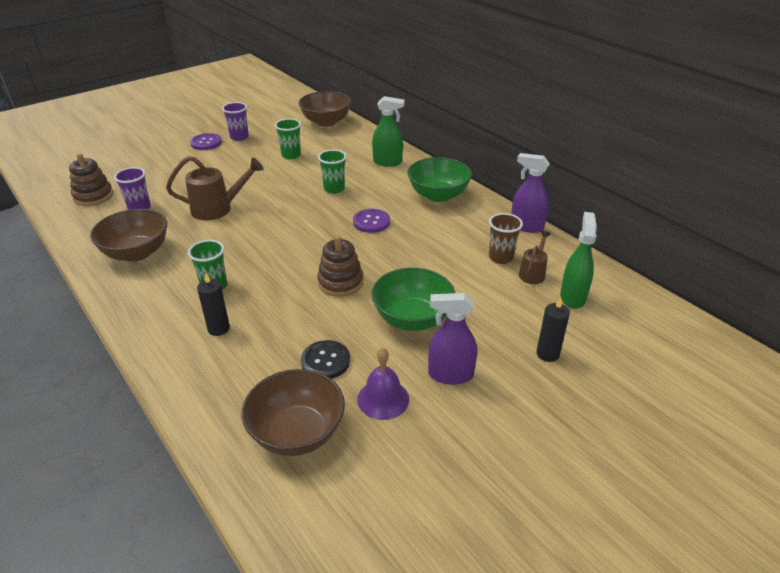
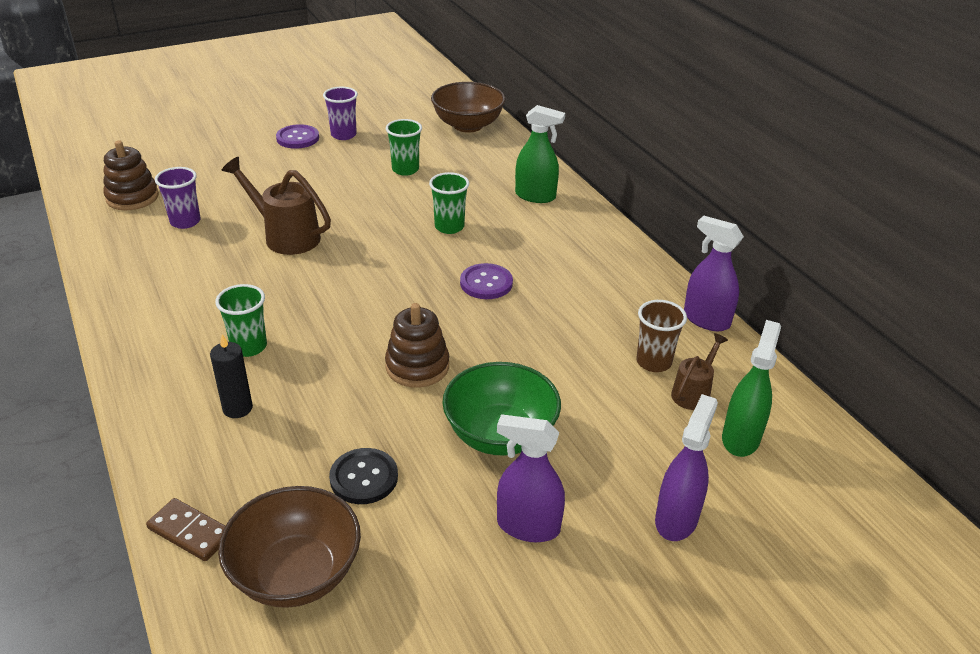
camera: 10 degrees right, 0 degrees up
brown bowl [90,209,167,262] -> none
brown watering can [166,156,264,220] -> brown watering can turned 150 degrees counterclockwise [221,157,331,255]
purple bell [357,348,409,420] -> none
green bowl [408,157,472,202] -> none
black candle [537,297,570,362] -> purple spray bottle [655,394,718,541]
none -> brown domino [146,498,225,561]

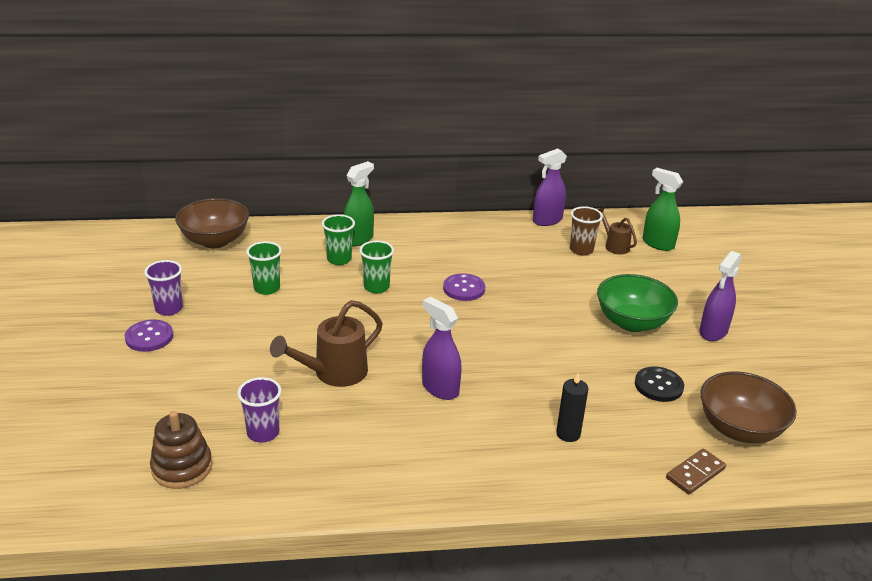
camera: 70 degrees left, 5 degrees down
green cup [215,284,267,357] -> green cup moved to [322,214,355,265]
brown stacking toy [385,303,449,388] -> none
purple spray bottle [655,394,718,541] -> purple spray bottle moved to [422,297,461,400]

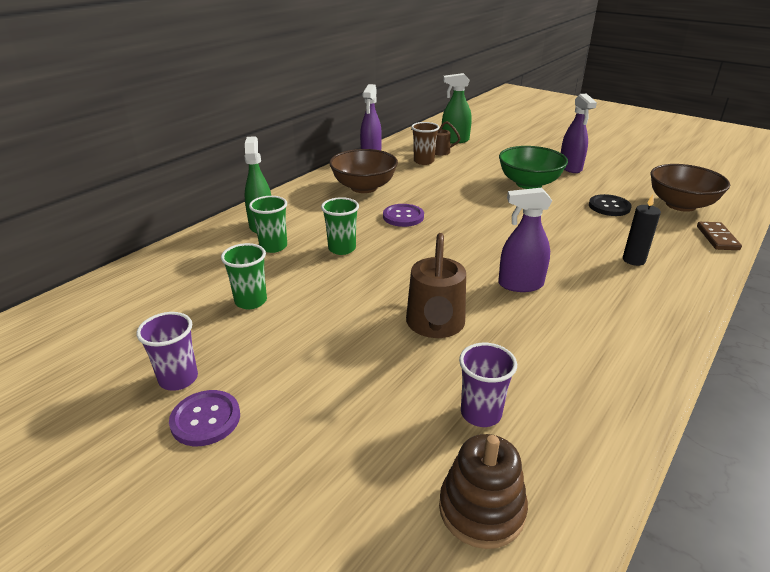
camera: 45 degrees left, 0 degrees up
brown bowl [175,198,249,248] -> brown bowl moved to [329,149,398,193]

